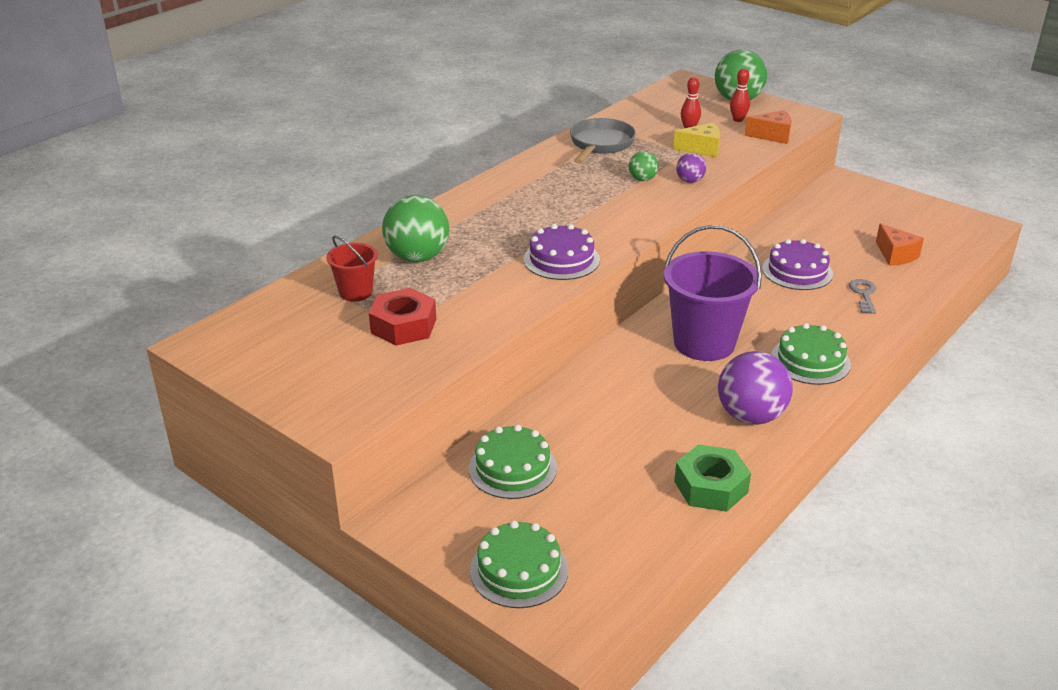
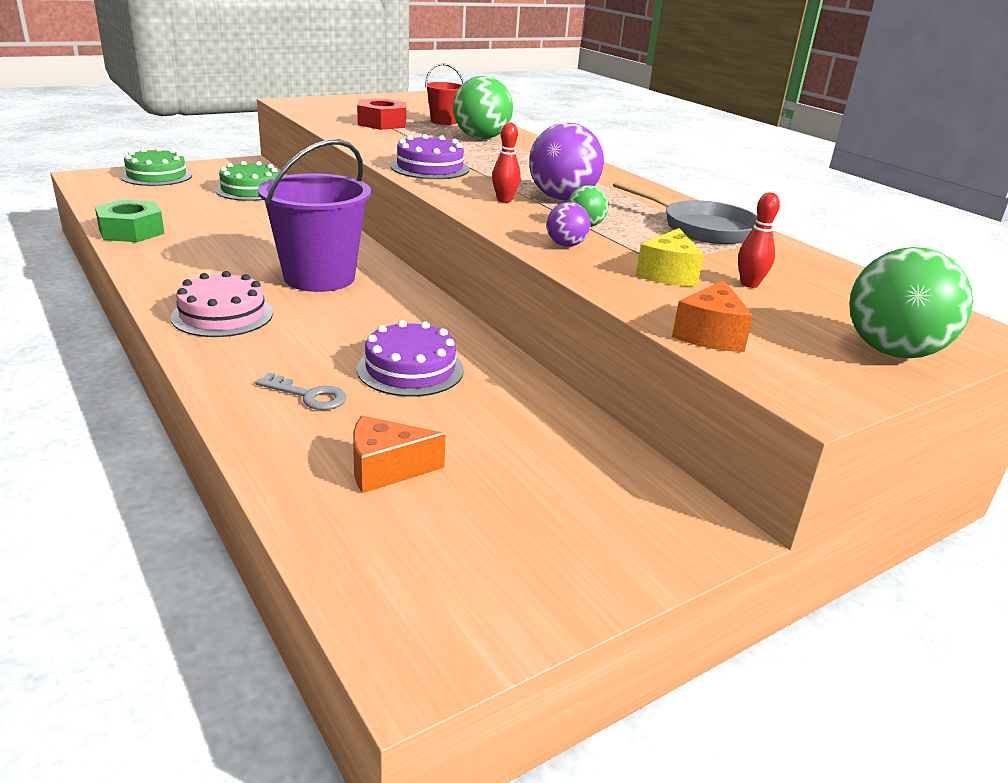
camera: 105 degrees right, 5 degrees down
purple ball [718,351,793,425] -> purple ball moved to [529,123,604,200]
red bowling pin [730,68,750,122] -> red bowling pin moved to [492,122,521,203]
green cake [771,323,851,385] -> pink cake [171,271,273,337]

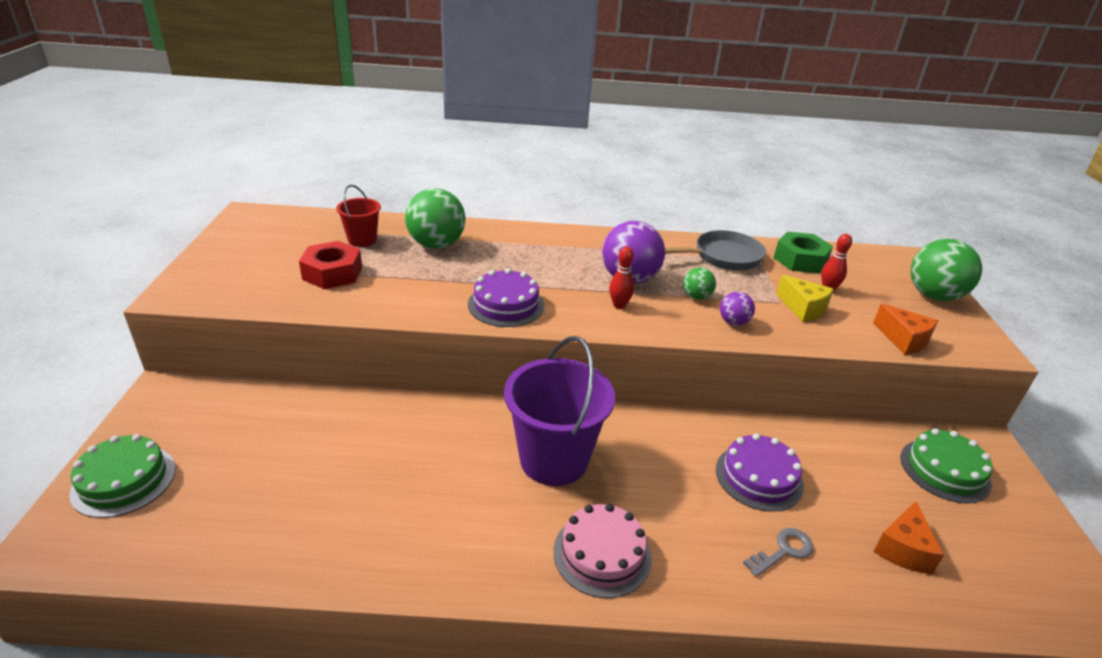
camera: 55 degrees left, 5 degrees up
green nut [95,200,164,242] -> green nut moved to [774,232,833,273]
green cake [215,161,279,201] -> green cake moved to [900,428,993,503]

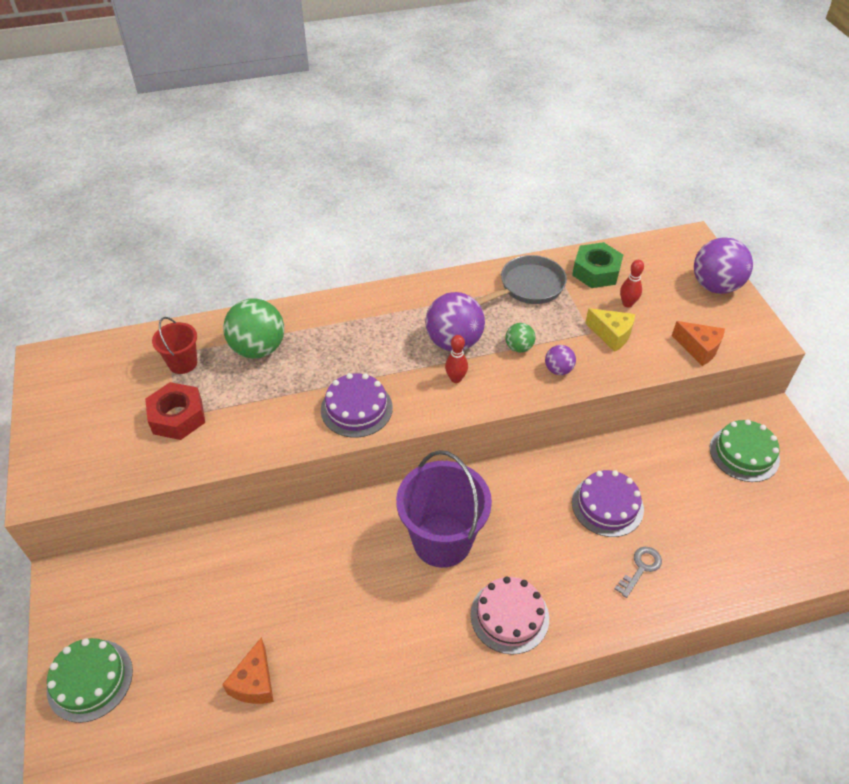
camera: 15 degrees left, 15 degrees up
orange cheese [873,501,944,574] -> orange cheese moved to [222,637,274,704]
green ball [911,239,982,301] -> purple ball [694,237,753,294]

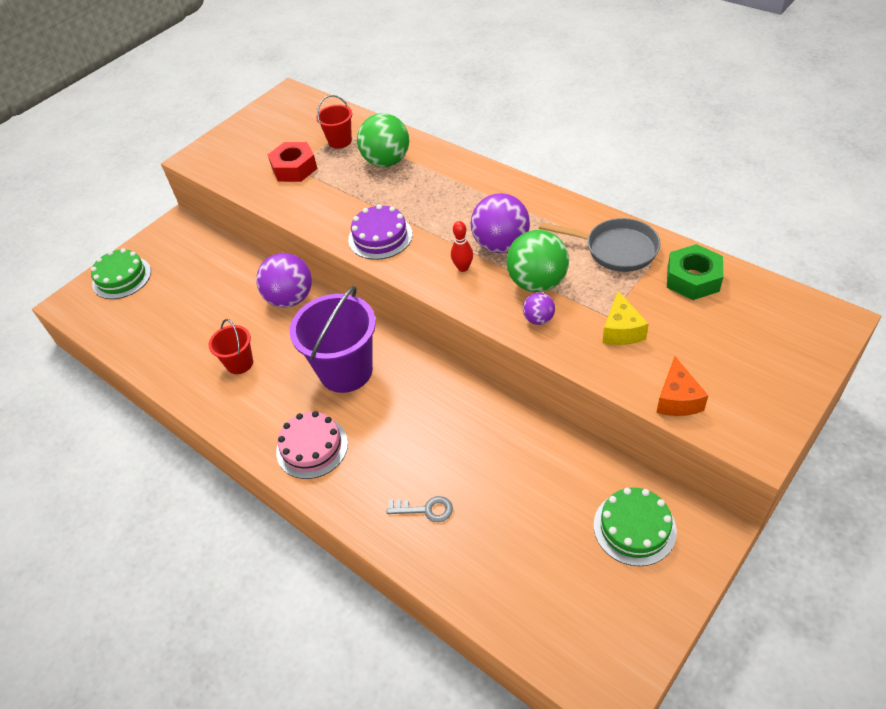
camera: 60 degrees right, 0 degrees up
orange cheese [222,637,274,704] -> none
green ball [505,323,535,353] -> green ball [506,230,569,292], size x1.98
purple cake [572,470,644,537] -> none
red bowling pin [620,260,644,307] -> none
purple ball [694,237,753,294] -> purple ball moved to [256,253,312,308]
none -> red bucket [208,319,253,374]

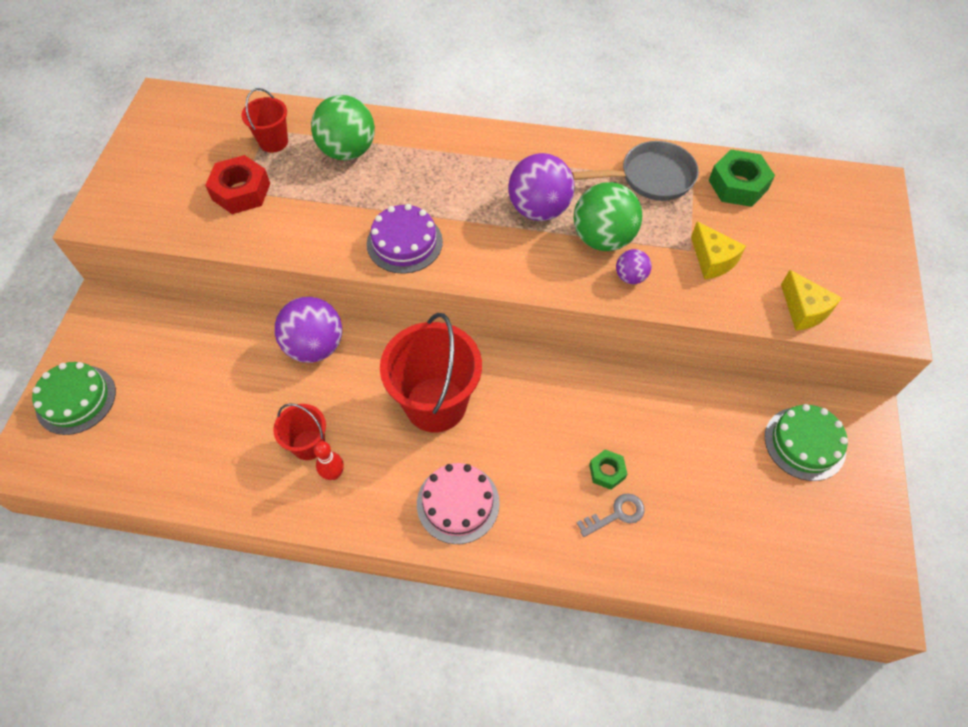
camera: 35 degrees left, 10 degrees up
purple bucket [290,286,376,393] -> red bucket [380,313,482,432]
red bowling pin [451,221,473,272] -> red bowling pin moved to [314,441,344,480]
orange cheese [656,357,708,416] -> yellow cheese [781,270,842,331]
none -> green nut [589,449,627,490]

